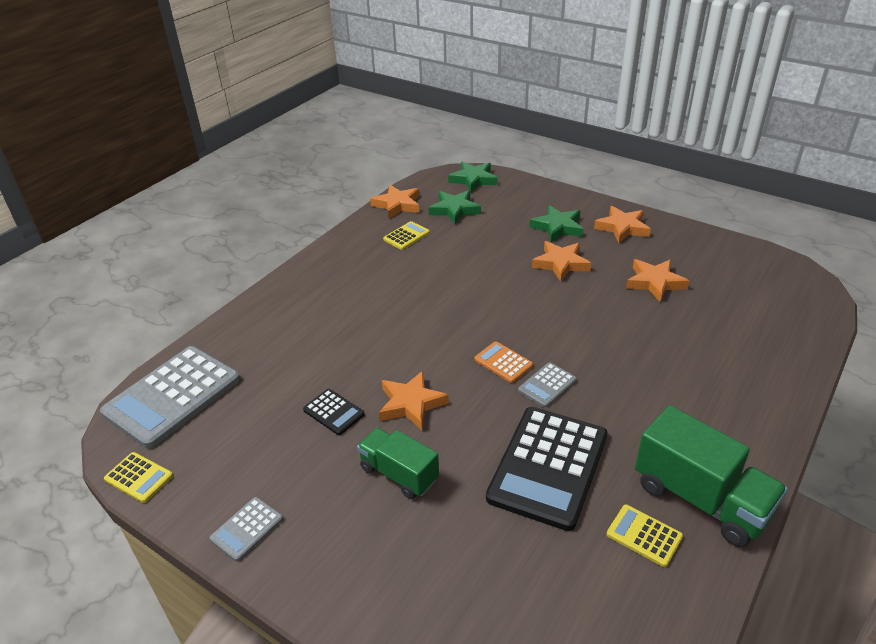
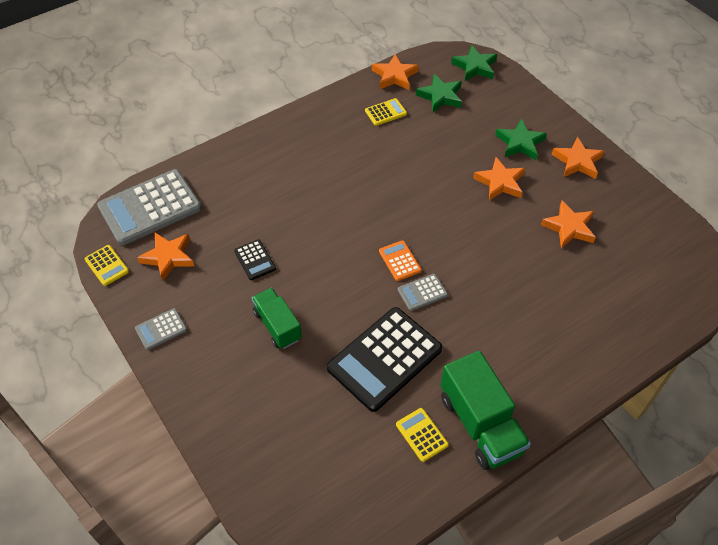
camera: 20 degrees right, 15 degrees up
orange star [379,371,449,430] -> orange star moved to [137,233,194,281]

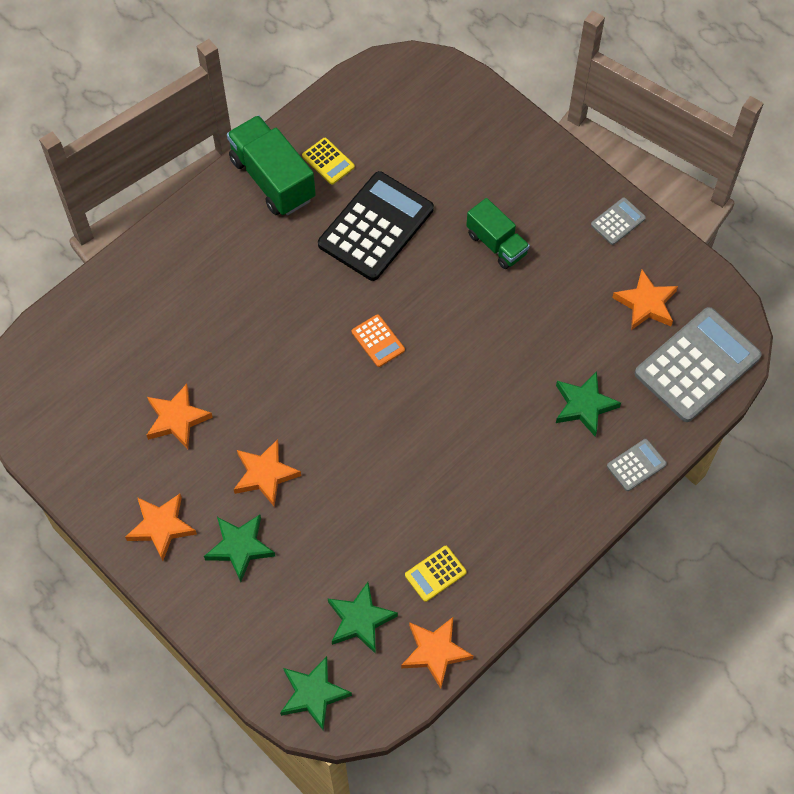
camera: 170 degrees right, 10 degrees up
yellow calculator [84,245,129,286] -> none
black calculator [234,239,276,280] -> none
grey calculator [398,274,448,311] -> grey calculator moved to [607,439,667,491]
none -> green star [556,371,621,437]

